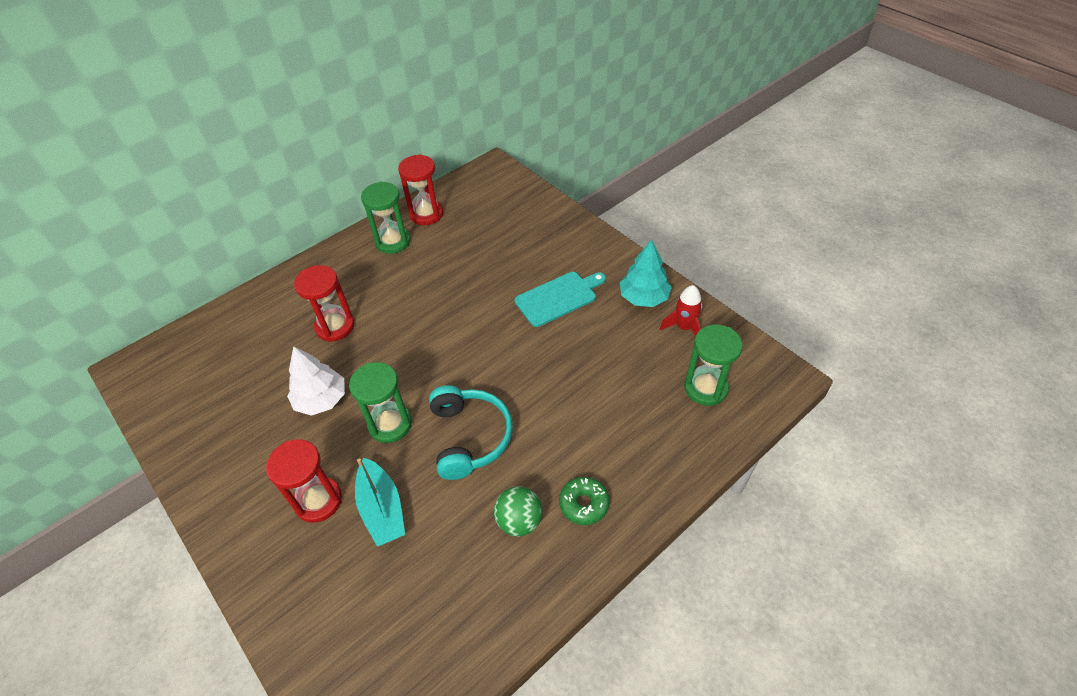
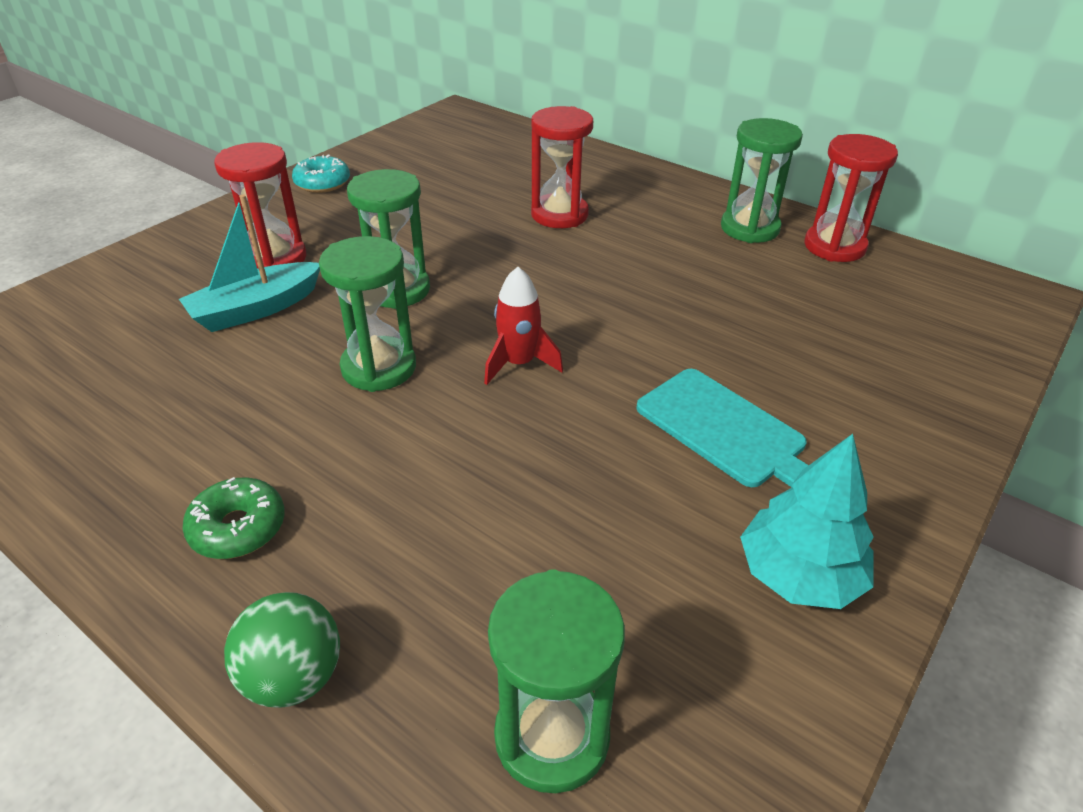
camera: 75 degrees right, 10 degrees down
white tree [287,346,345,416] -> none
turquoise headphones [429,385,513,480] -> green hourglass [319,236,416,392]
green ball [494,486,543,537] -> green ball moved to [224,592,340,708]
red rocket [660,285,702,336] -> red rocket moved to [484,267,563,385]
none -> turquoise donut [292,155,350,193]

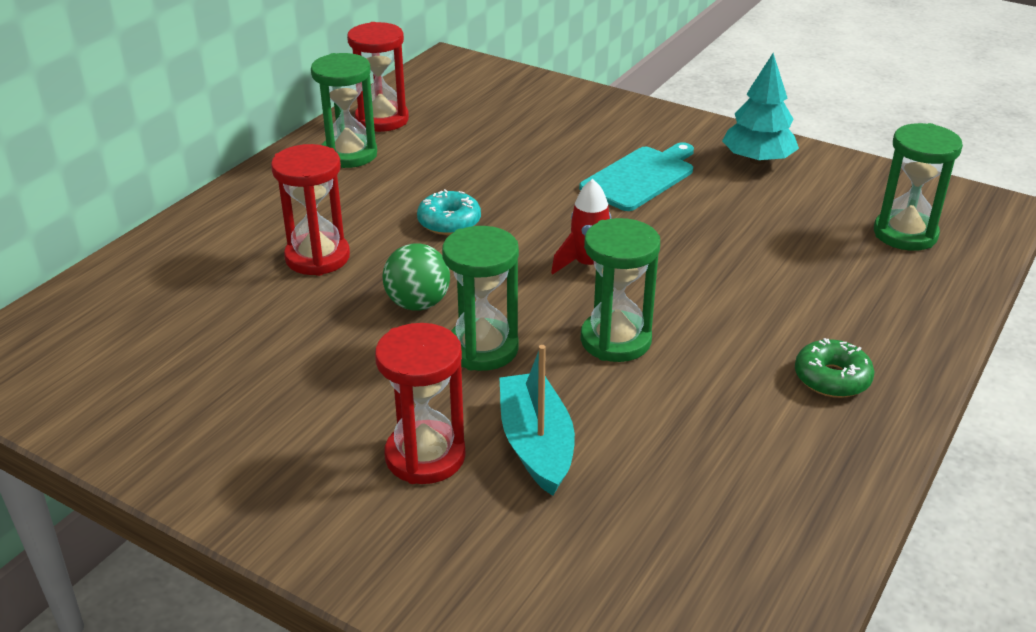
camera: 95 degrees left, 5 degrees down
turquoise boat [179,194,320,332] -> turquoise boat turned 150 degrees counterclockwise [500,345,575,496]
green ball [224,592,340,708] -> green ball moved to [383,243,450,311]
turquoise donut [292,155,350,193] -> turquoise donut moved to [417,189,481,235]

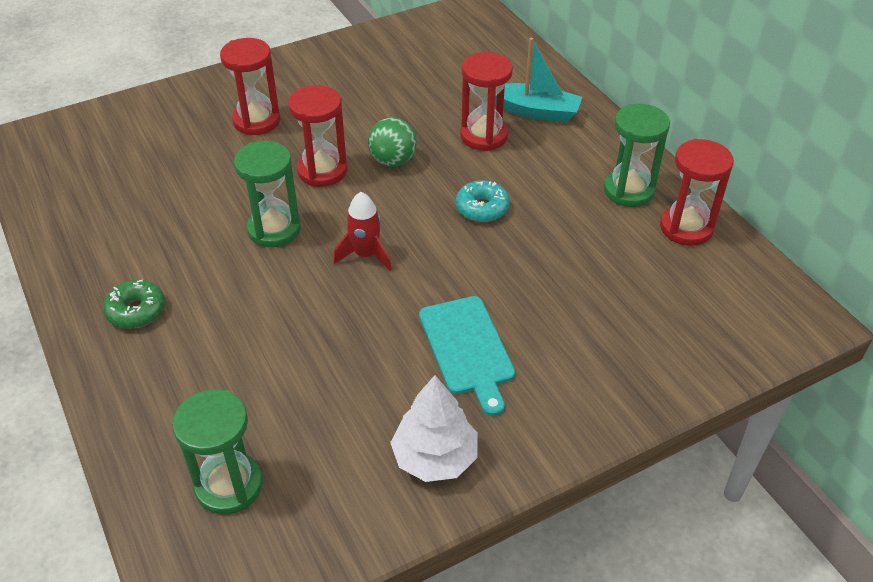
camera: 120 degrees right, 10 degrees up
green hourglass [442,226,519,371] -> red hourglass [288,85,347,187]
turquoise boat [500,345,575,496] -> turquoise boat moved to [495,38,583,123]
turquoise tree [722,53,799,164] -> white tree [390,375,478,482]

